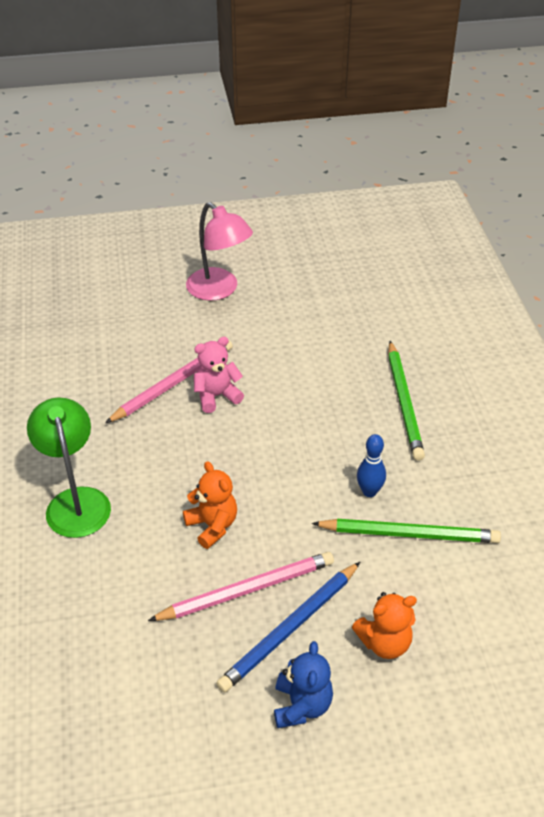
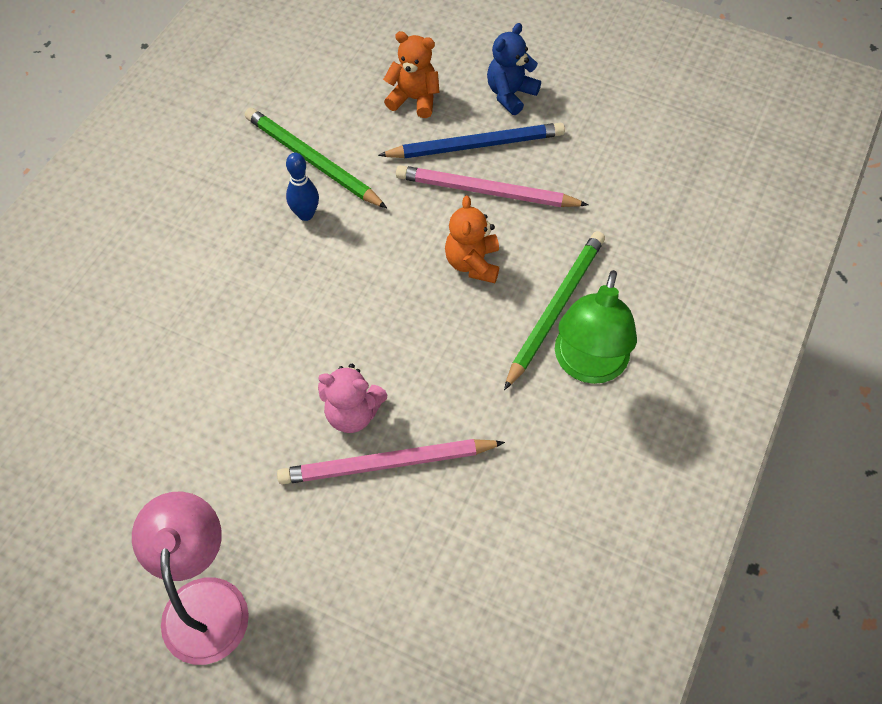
camera: 145 degrees left, 15 degrees up
green pencil [388,341,425,461] -> green pencil moved to [504,231,605,390]

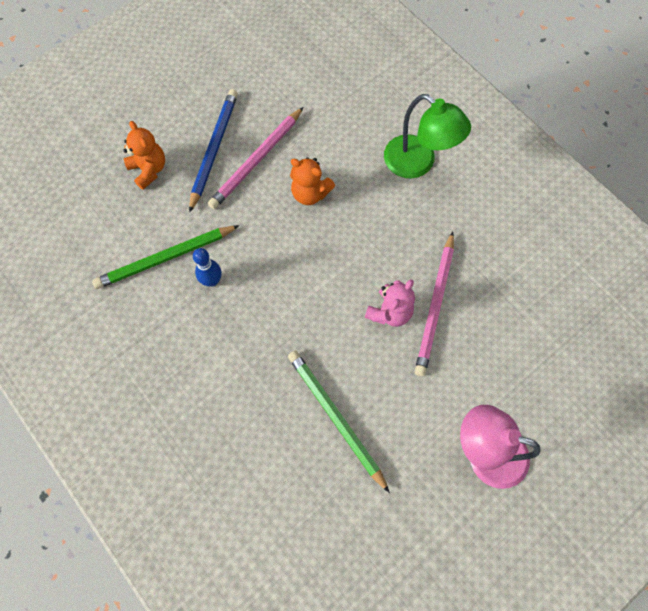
camera: 65 degrees left, 10 degrees up
orange teddy bear [383,31,440,118] -> orange teddy bear turned 105 degrees clockwise [123,121,165,190]
blue teddy bear [487,23,541,115] -> none
green pencil [504,231,605,390] -> green pencil moved to [288,351,390,493]

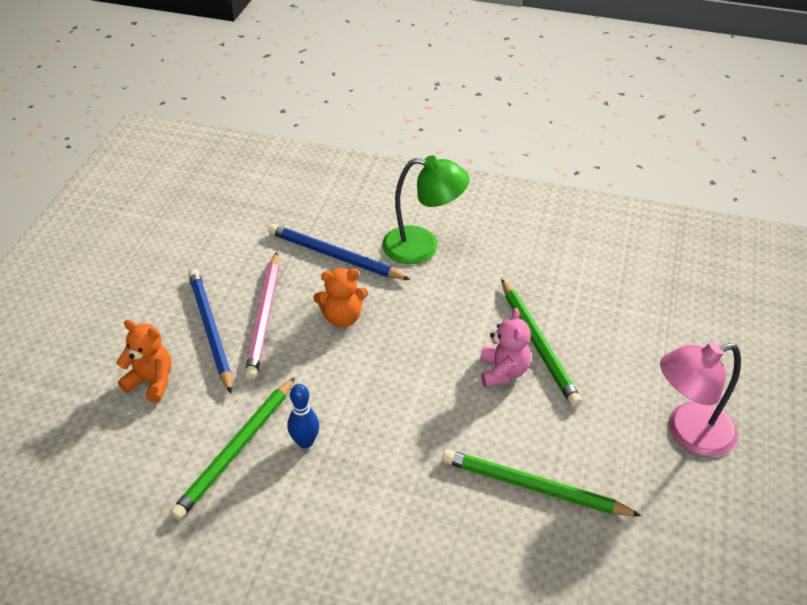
camera: 35 degrees left, 25 degrees down
pink pencil [415,231,454,376] -> green pencil [501,279,582,407]
none -> blue pencil [268,224,411,280]

